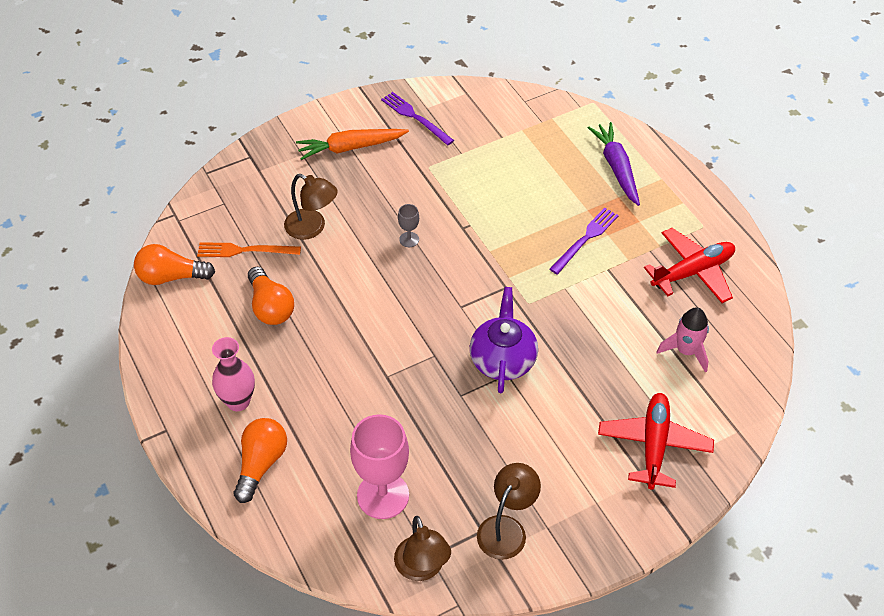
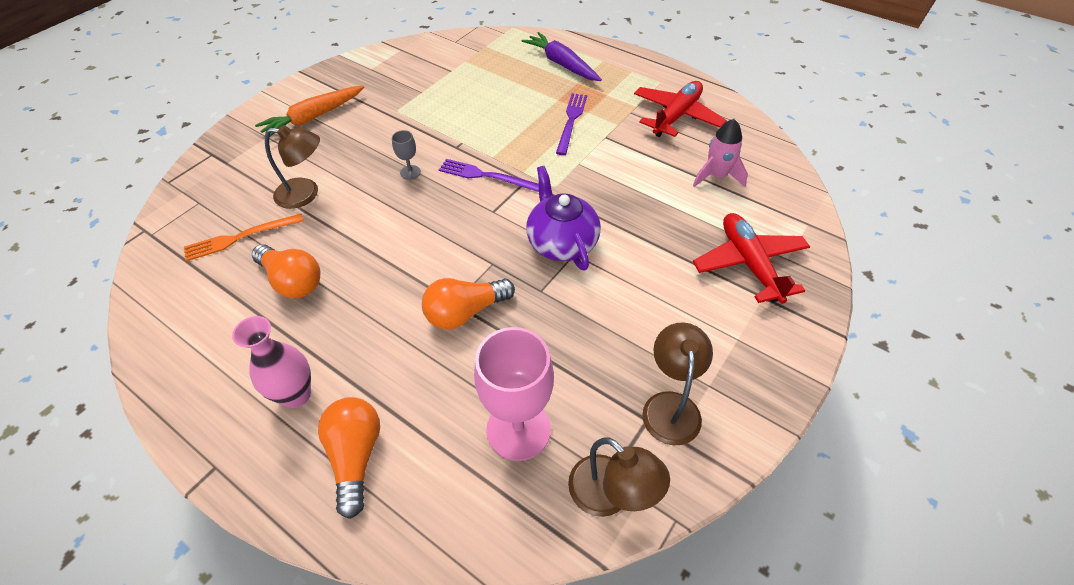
camera: 25 degrees left, 0 degrees up
orange light bulb [134,244,215,285] -> orange light bulb moved to [422,278,515,330]
purple fork [381,92,454,145] -> purple fork moved to [439,159,539,192]

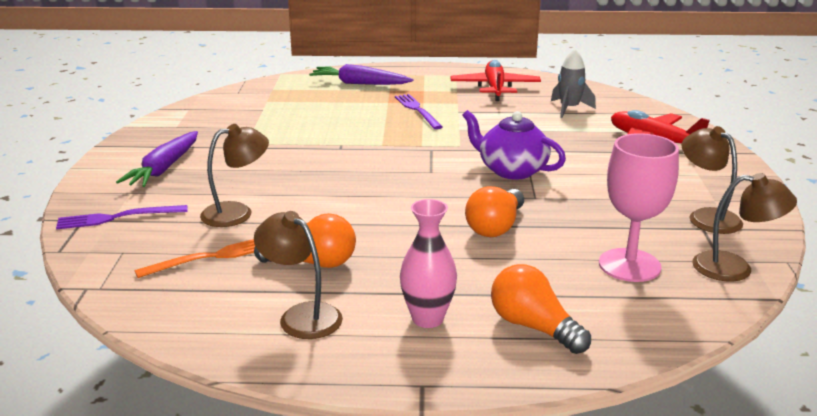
camera: 35 degrees left, 25 degrees down
orange fork [184,214,303,261] -> orange fork turned 150 degrees counterclockwise [135,239,255,278]
orange carrot [255,85,364,137] -> purple carrot [116,131,198,187]
grey goblet [392,130,421,180] -> none
purple fork [439,159,539,192] -> purple fork moved to [56,205,188,230]
pink rocket [693,119,748,187] -> grey rocket [551,49,596,118]
none -> brown lamp [254,211,343,339]

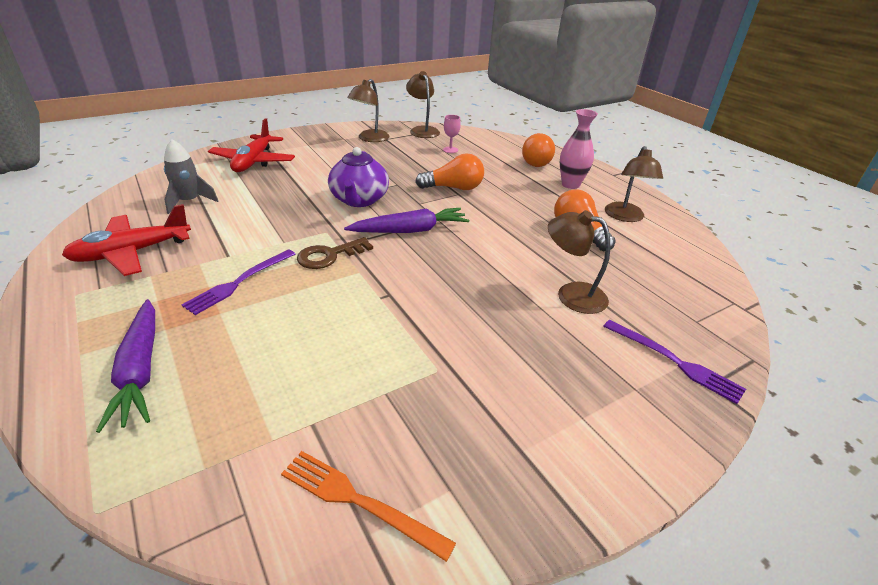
camera: 125 degrees left, 10 degrees up
purple carrot [116,131,198,187] -> purple carrot moved to [344,208,469,233]
orange fork [135,239,255,278] -> orange fork moved to [281,451,456,562]
pink goblet [599,133,679,282] -> pink goblet [443,115,461,153], size x0.44
none -> brown key [297,237,373,269]

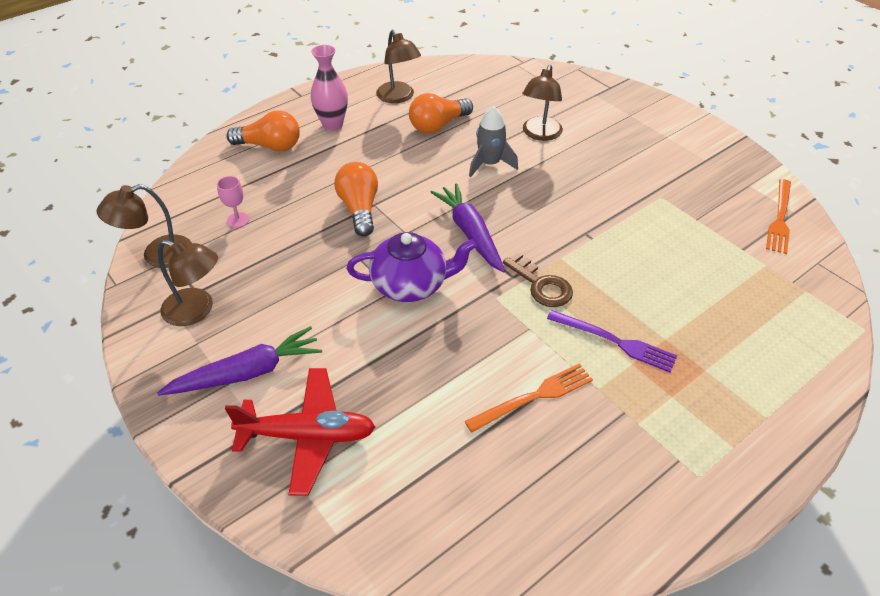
camera: 95 degrees left, 10 degrees up
red plane [62,204,191,276] -> none
purple carrot [96,299,155,433] -> purple carrot moved to [157,326,322,396]
grey rocket [164,139,218,214] -> grey rocket moved to [469,106,518,177]
purple fork [603,320,746,404] -> none
brown lamp [605,146,663,222] -> brown lamp turned 60 degrees clockwise [376,30,421,103]
none -> orange fork [465,364,593,432]

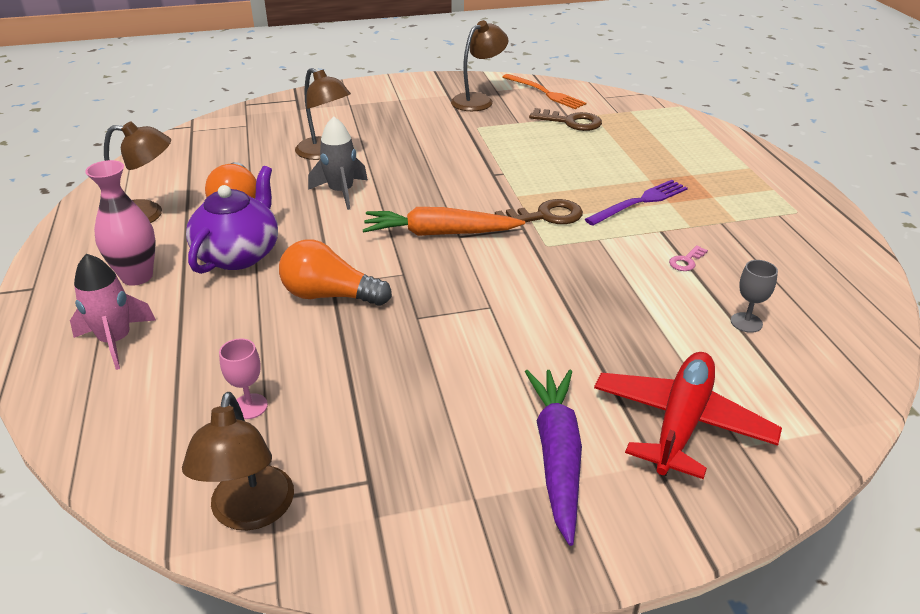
camera: 65 degrees left, 10 degrees down
brown lamp [158,240,218,326] -> brown lamp moved to [451,20,508,111]
orange light bulb [226,110,300,152] -> pink rocket [70,254,156,370]
purple teapot [347,232,477,302] -> purple teapot moved to [186,166,278,274]
purple carrot [431,183,505,273] -> orange carrot [363,207,525,236]
orange fork [465,364,593,432] -> pink key [669,245,708,271]
none -> brown key [529,108,602,131]
none -> grey goblet [731,260,778,333]

